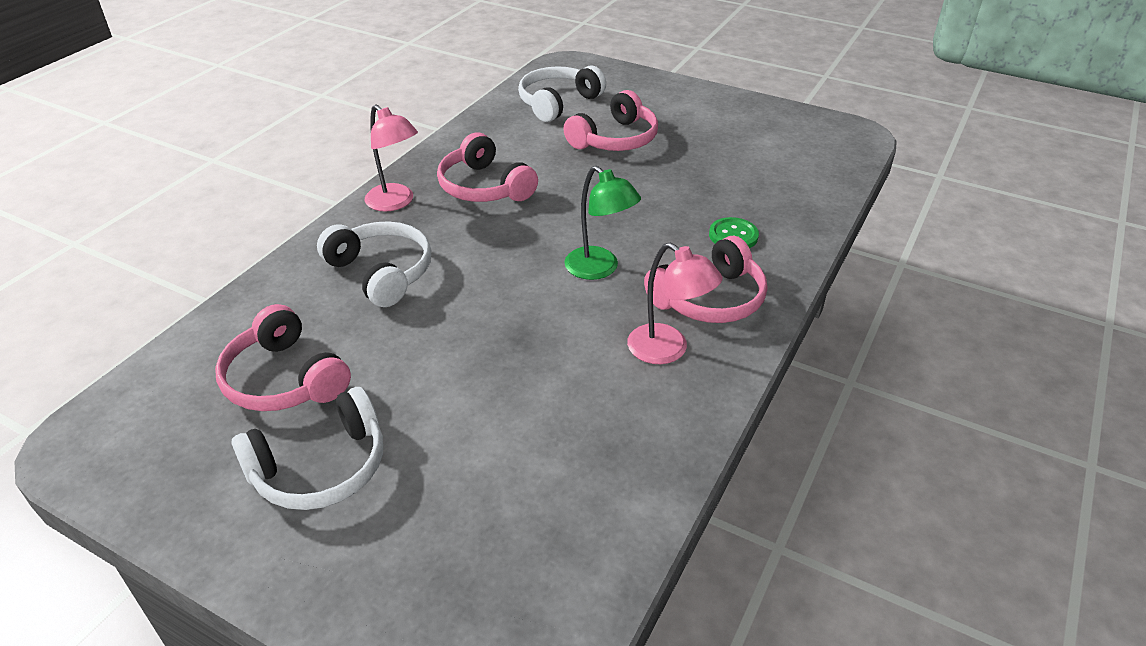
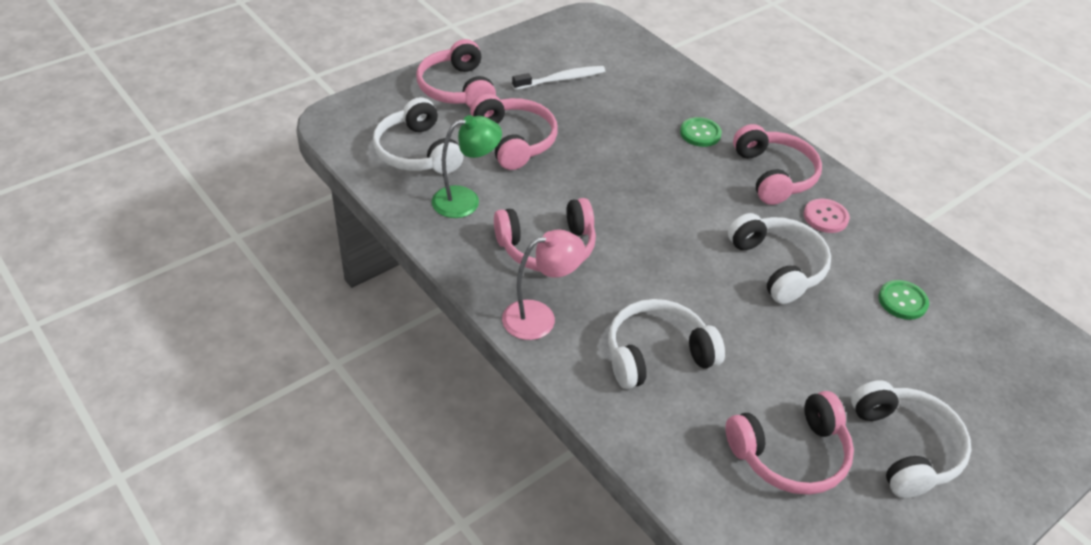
camera: 70 degrees left, 5 degrees up
green lamp [565,166,641,280] -> green lamp moved to [432,115,502,218]
pink lamp [627,242,723,364] -> pink button [804,199,850,233]
none -> pink headphones [416,39,496,108]
none -> white toothbrush [512,66,605,90]
none -> white headphones [728,213,831,304]
none -> green button [878,280,929,320]

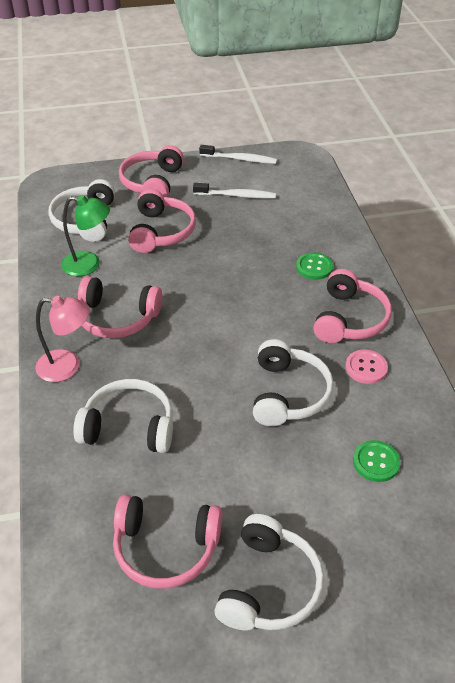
camera: 30 degrees right, 0 degrees up
none -> white toothbrush [199,145,277,164]

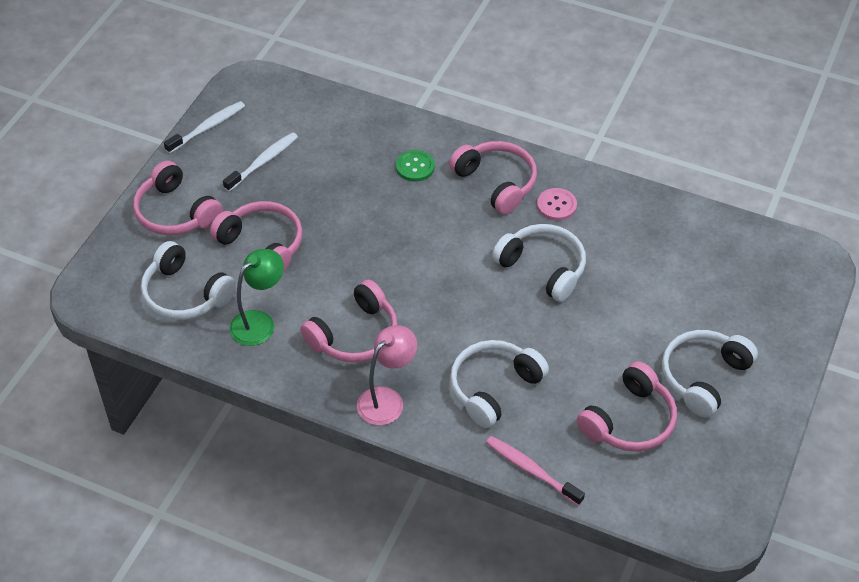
camera: 55 degrees left, 5 degrees up
white headphones [215,514,324,630] -> white headphones turned 105 degrees counterclockwise [662,330,758,418]
green button [353,440,401,482] -> none
none -> pink toothbrush [486,436,585,506]

